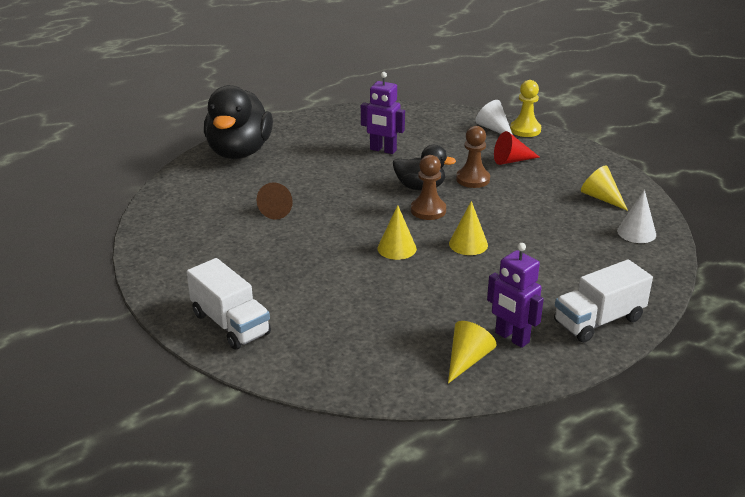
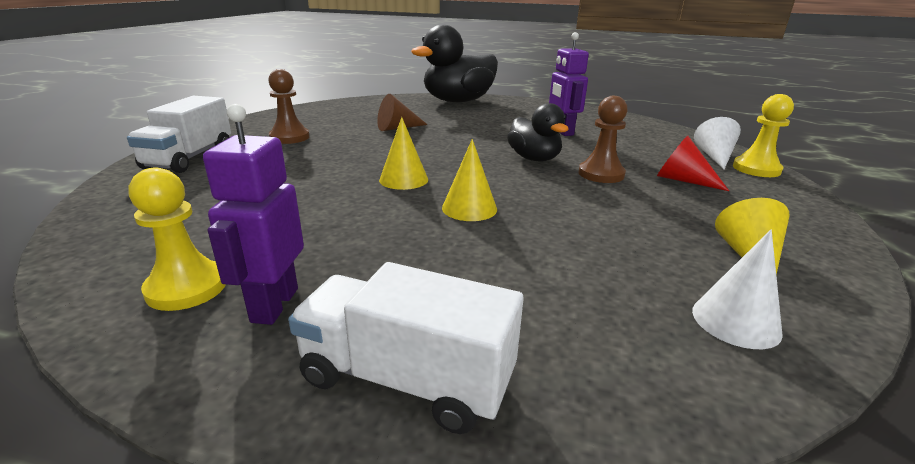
camera: 50 degrees right, 5 degrees down
brown pawn [411,155,446,220] -> brown pawn moved to [268,69,310,144]
yellow cone [448,321,497,384] -> yellow pawn [129,167,226,311]

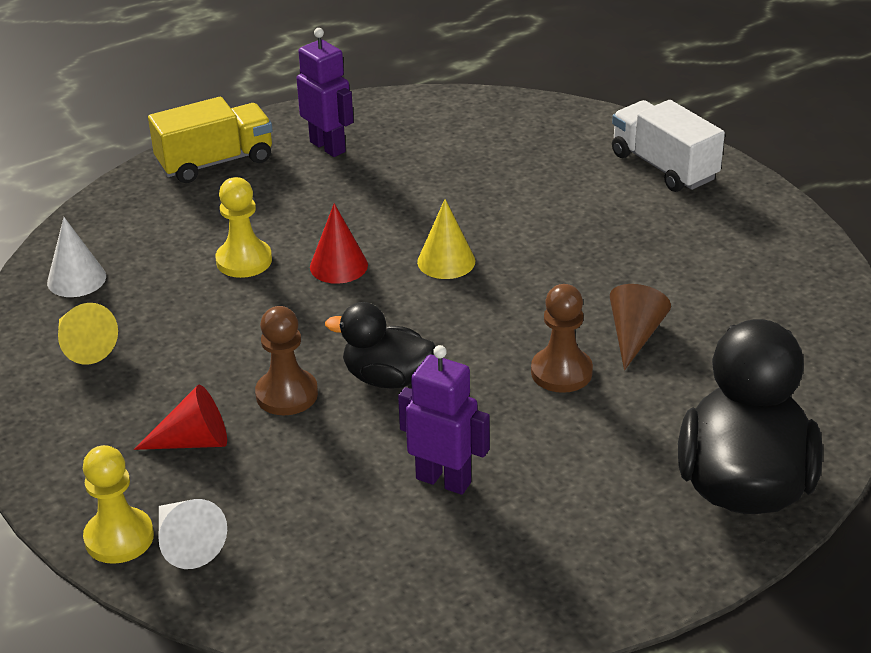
camera: 135 degrees right, 10 degrees up
yellow pawn [129,167,226,311] -> yellow pawn moved to [215,177,272,278]
brown pawn [268,69,310,144] -> brown pawn moved to [531,284,593,393]
white truck [288,262,524,434] -> yellow truck [148,97,273,183]
yellow cone [442,139,497,221] -> red cone [310,203,368,284]

